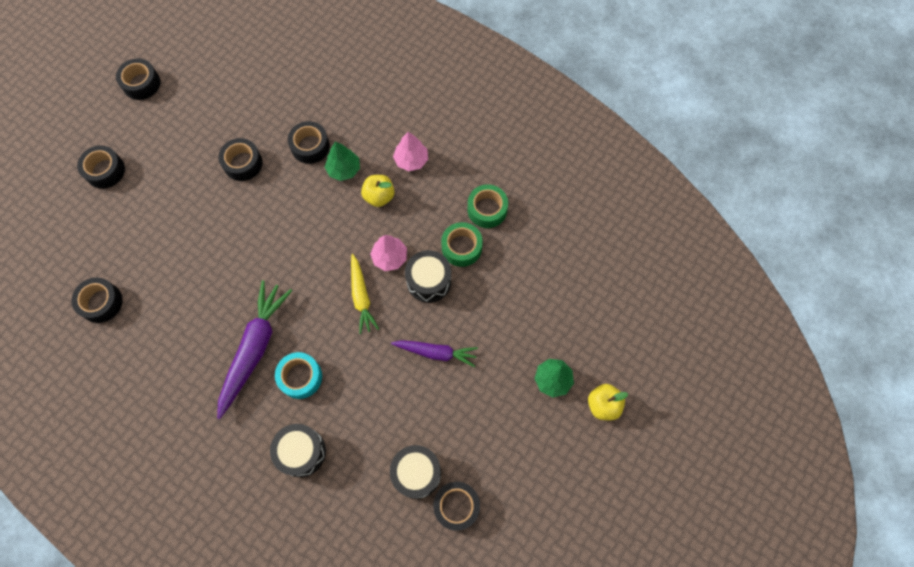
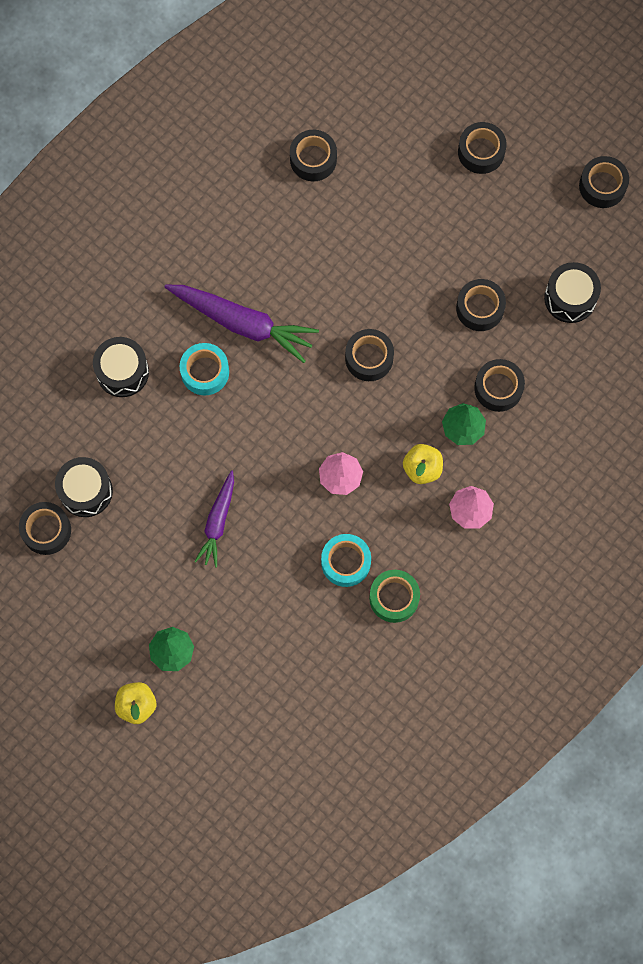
camera: 95 degrees right, 5 degrees up
yellow carrot [351,254,379,334] -> none
black drum [405,250,451,303] -> black drum moved to [544,262,601,323]
green tape [441,222,483,267] -> turquoise tape [321,534,371,587]
none -> black tape [345,329,394,381]

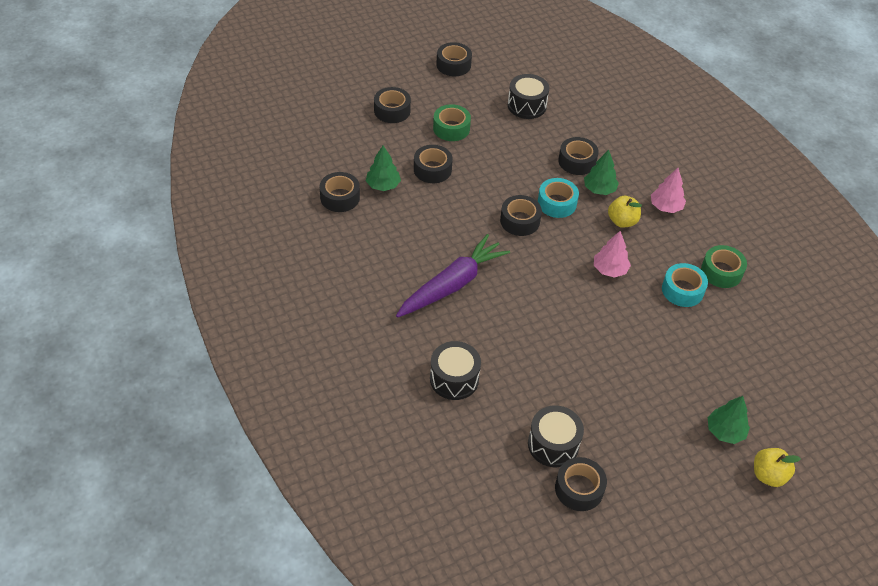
camera: 70 degrees left, 25 degrees down
turquoise tape [180,343,229,395] -> turquoise tape moved to [538,178,579,218]
purple carrot [194,470,234,568] -> none
black tape [456,279,506,331] -> black tape moved to [414,145,453,183]
none -> green tree [366,145,401,191]
none -> green tape [433,104,471,141]

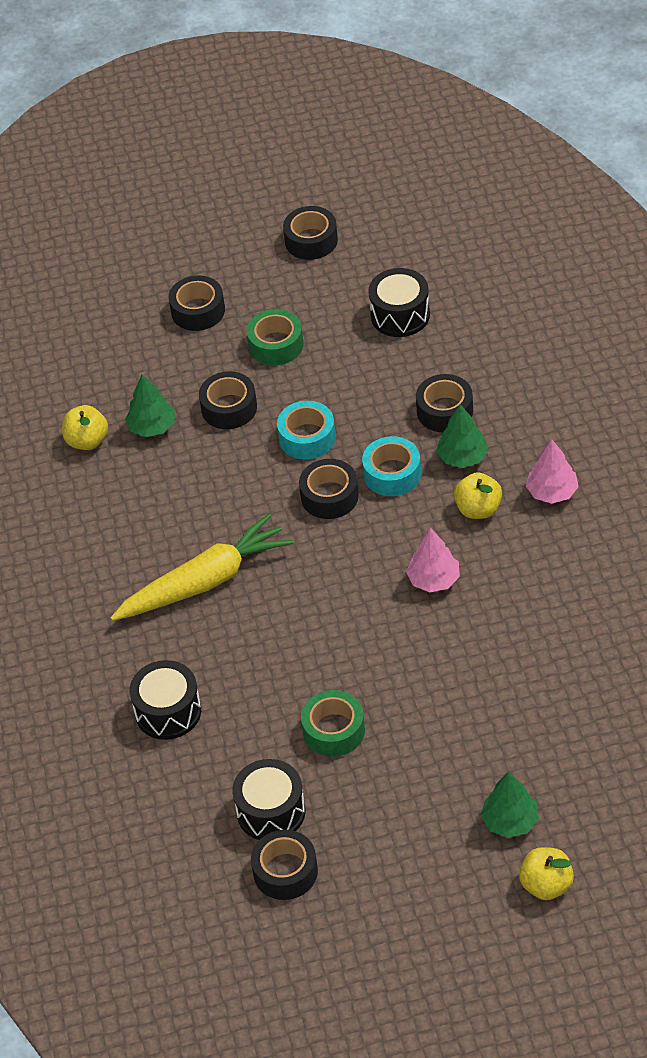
camera: 20 degrees right, 0 degrees up
black tape [320,172,360,212] -> yellow apple [62,405,108,450]
purple carrot [396,234,510,318] -> yellow carrot [110,513,293,621]
turquoise tape [662,263,708,307] -> turquoise tape moved to [277,401,336,459]
green tape [701,245,747,288] -> green tape moved to [301,690,365,757]

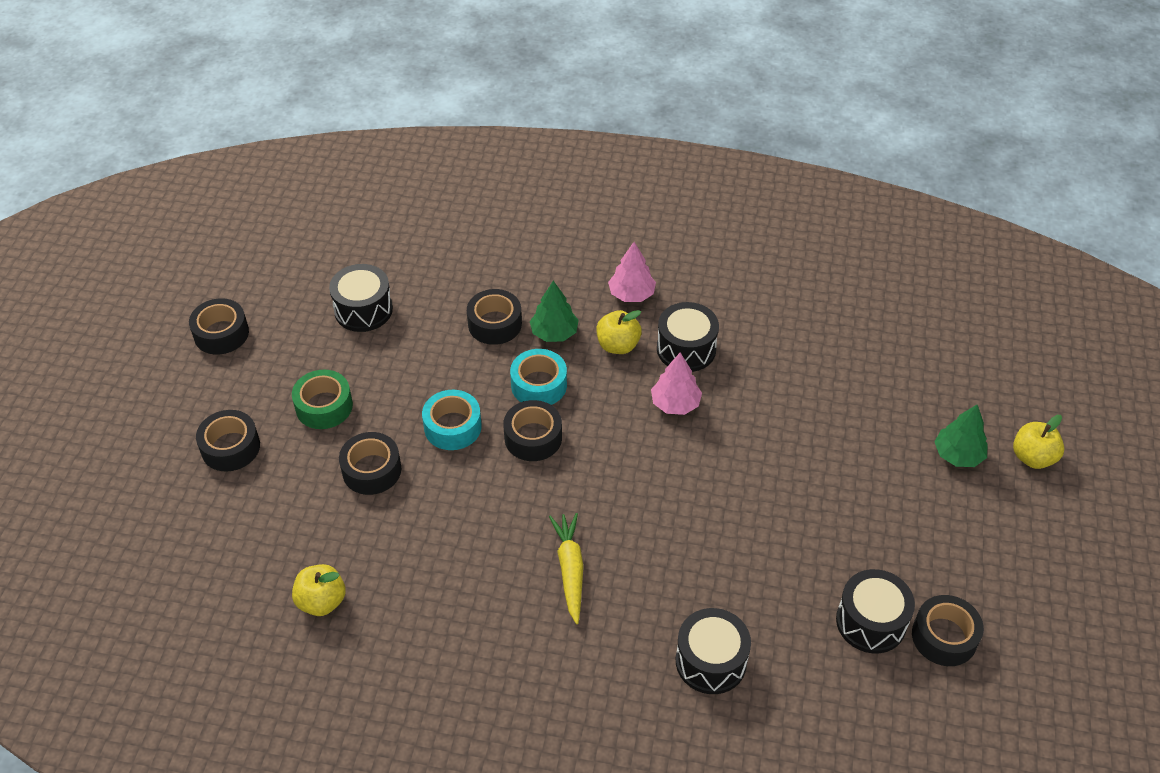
camera: 70 degrees left, 0 degrees up
yellow carrot [110,513,293,621] -> yellow carrot [549,513,584,624], size x0.61
green tree [125,374,175,437] -> none
green tape [301,690,365,757] -> none
none -> black drum [657,302,719,372]

